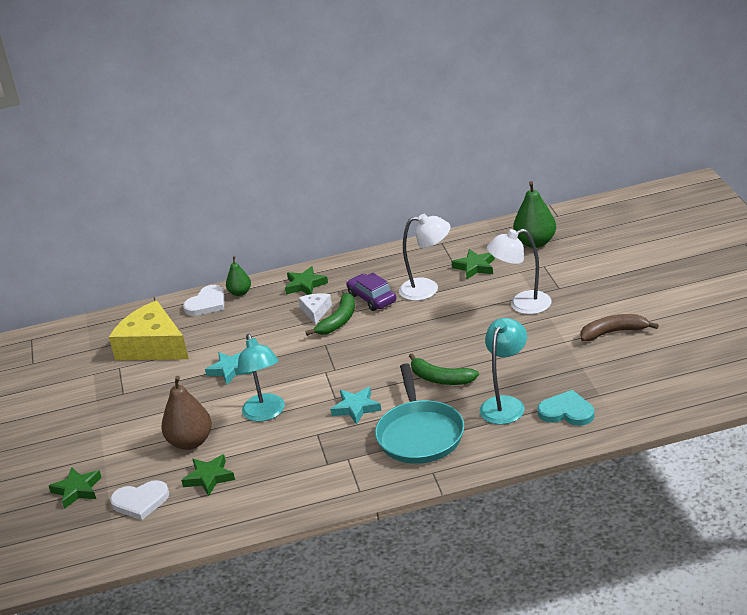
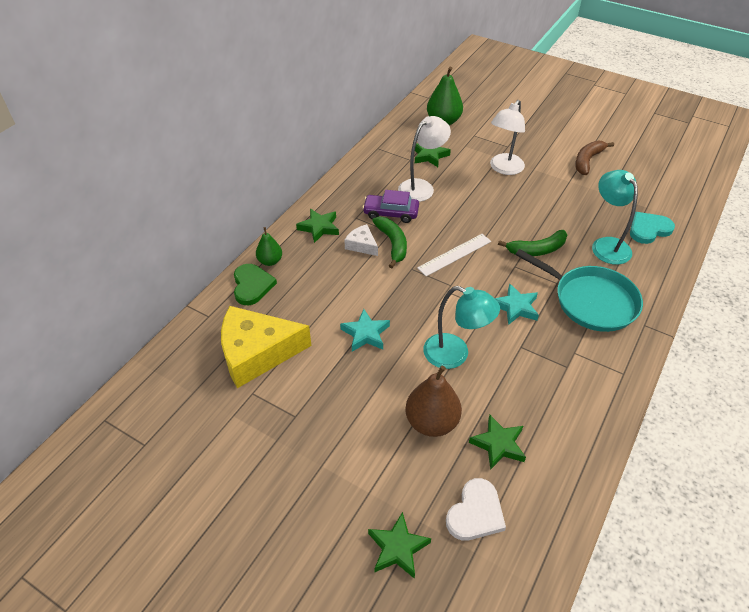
camera: 50 degrees left, 15 degrees up
white heart [183,285,225,316] -> green heart [234,264,277,305]
none -> white ruler [417,234,491,276]

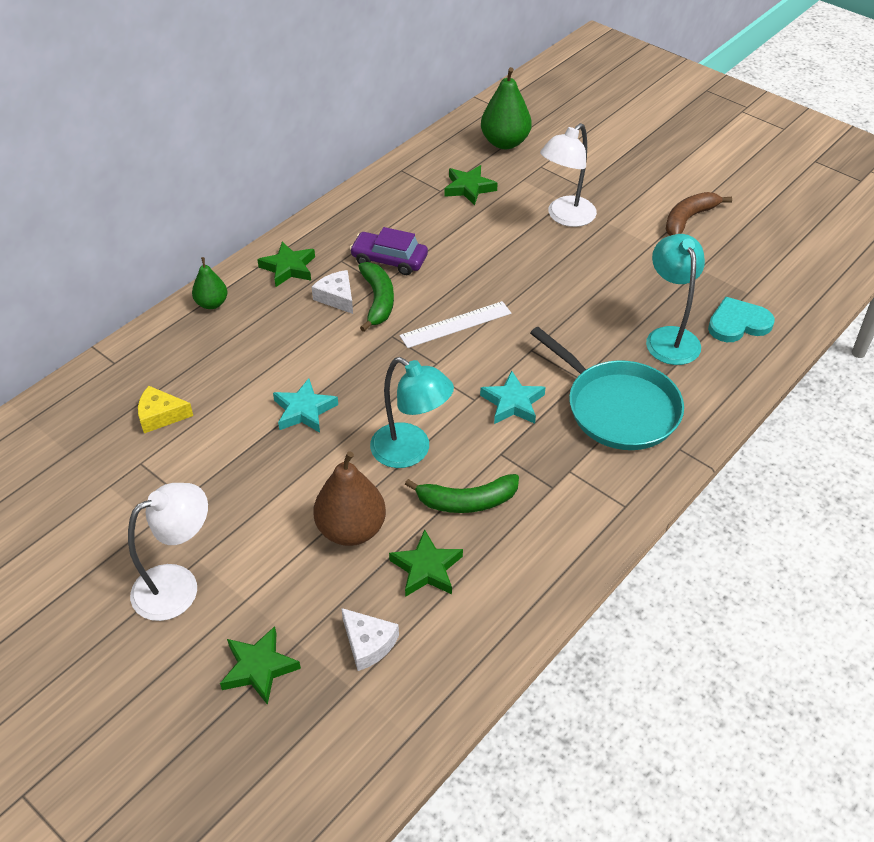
camera: 10 degrees right, 0 degrees up
yellow cheese [221,306,311,388] -> yellow cheese [138,386,193,433], size x0.46
green heart [234,264,277,305] -> none
white lamp [398,116,451,202] -> white lamp moved to [128,483,208,621]
white heart [446,478,506,541] -> white cheese [341,608,399,671]
green banana [498,230,567,256] -> green banana moved to [405,474,519,513]

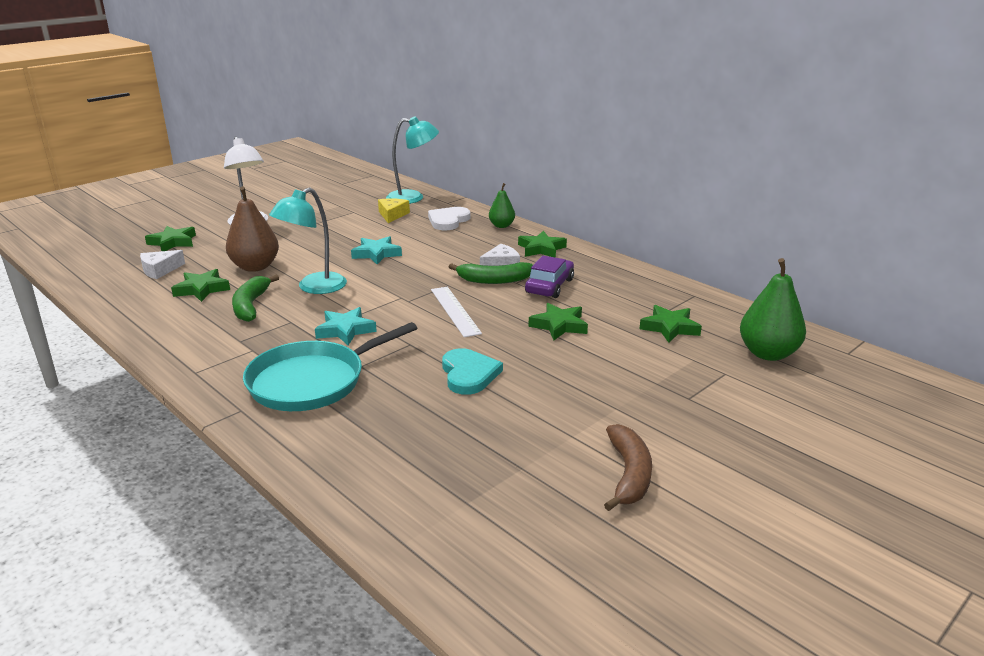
camera: 95 degrees right, 20 degrees down
white lamp [540,123,597,227] -> none
turquoise lamp [646,234,705,365] -> turquoise lamp moved to [386,116,439,204]
brown banana [665,192,732,236] -> brown banana turned 45 degrees clockwise [604,424,652,511]
turquoise heart [708,297,775,342] -> turquoise heart moved to [442,348,503,395]
none -> white heart [428,207,470,230]
none -> green star [528,303,588,341]

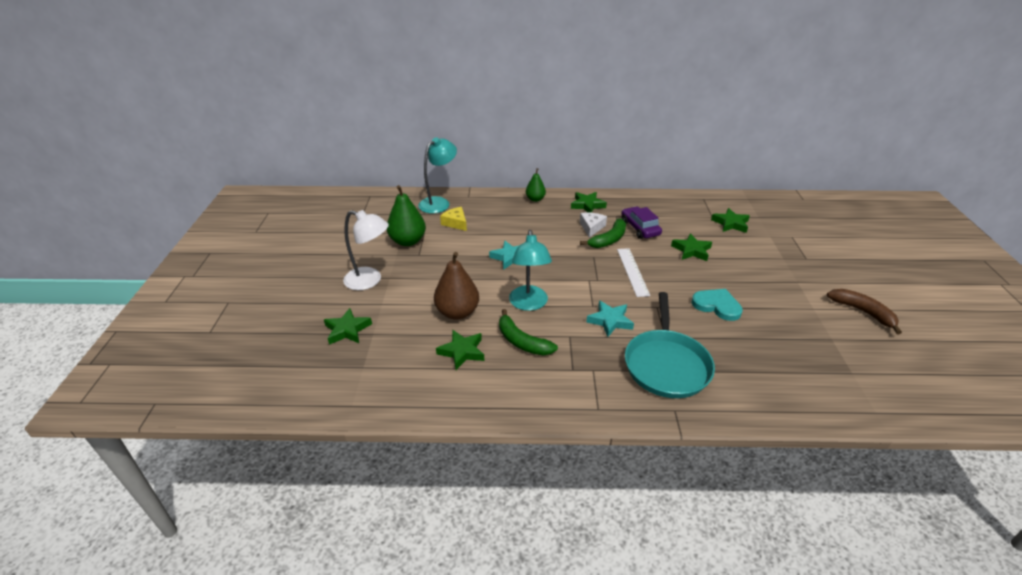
camera: 45 degrees left, 10 degrees up
white cheese [140,250,185,279] -> none
white heart [428,207,470,230] -> none
white ruler [431,287,482,337] -> white ruler turned 60 degrees clockwise [617,248,650,297]
green pear [740,258,806,361] -> green pear moved to [387,185,426,246]

